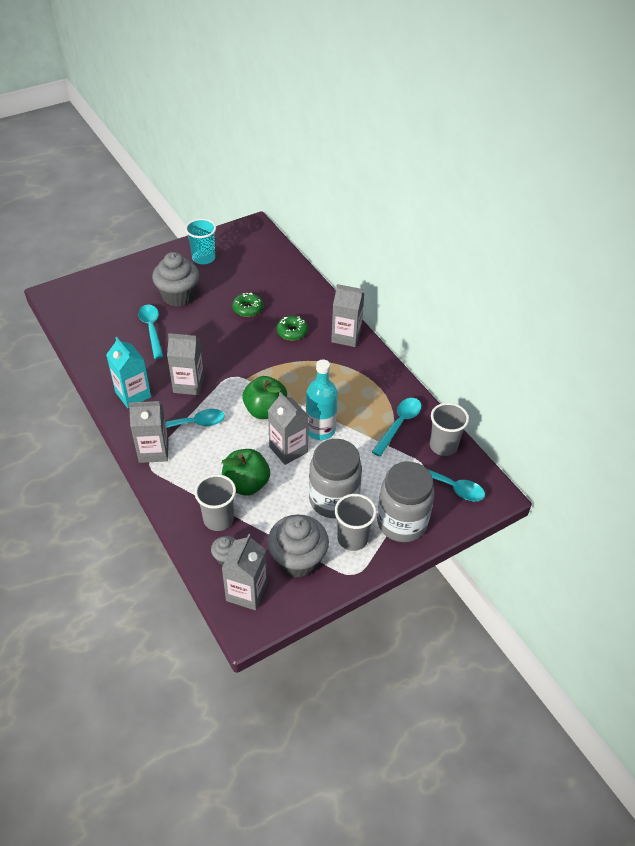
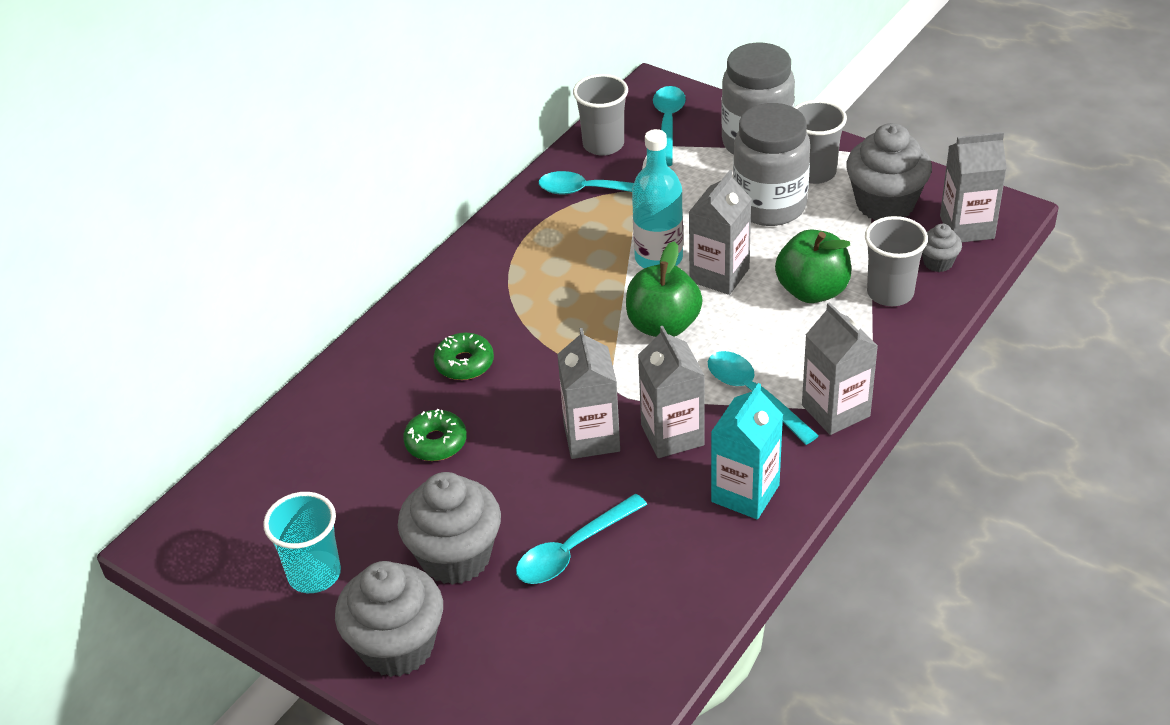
camera: 110 degrees left, 5 degrees down
grey carton [331,284,364,347] -> grey carton moved to [557,328,620,459]
none -> grey cupcake [335,561,443,677]

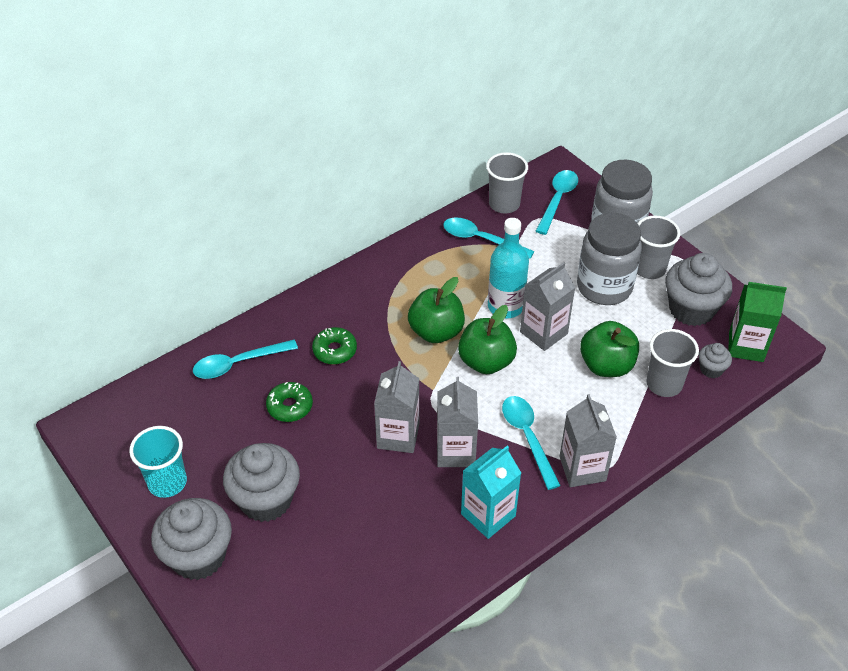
camera: 15 degrees right, 5 degrees up
turquoise spoon [516,494,647,584] -> turquoise spoon moved to [193,340,298,379]
grey carton [940,132,1007,242] -> green carton [728,282,787,362]
none -> green apple [408,277,465,343]

